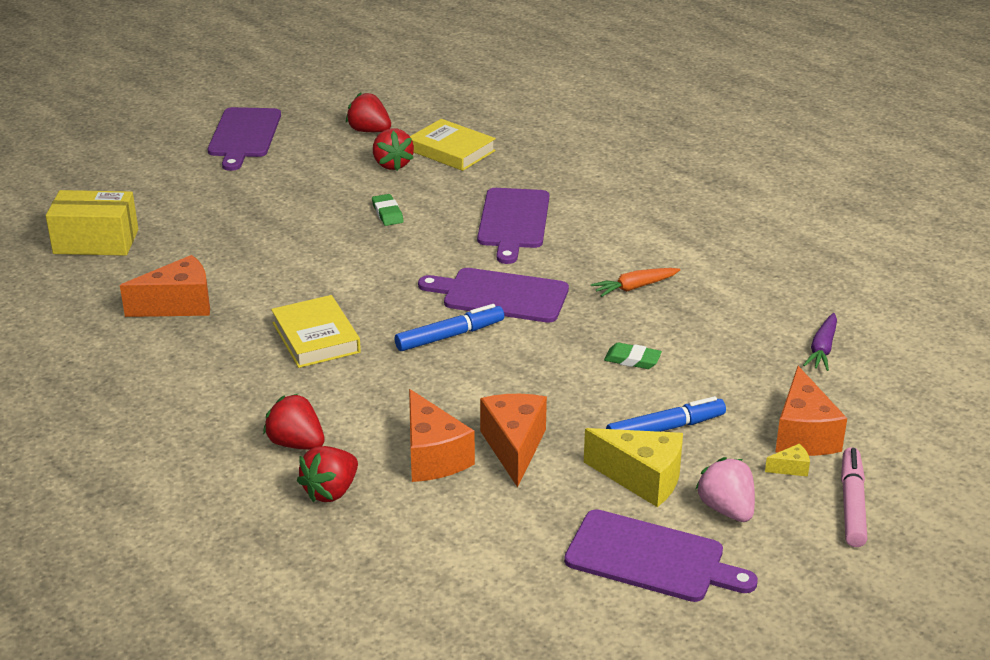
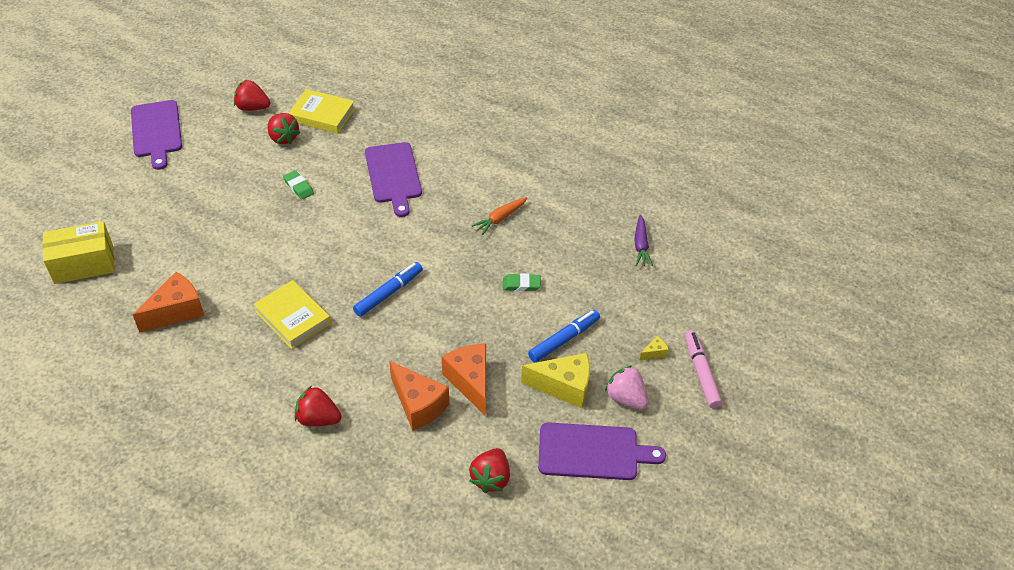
camera: 20 degrees left, 15 degrees up
red strawberry [297,446,358,502] -> red strawberry moved to [469,448,510,493]
purple cutting board [418,268,569,323] -> none
orange cheese [775,366,847,456] -> none

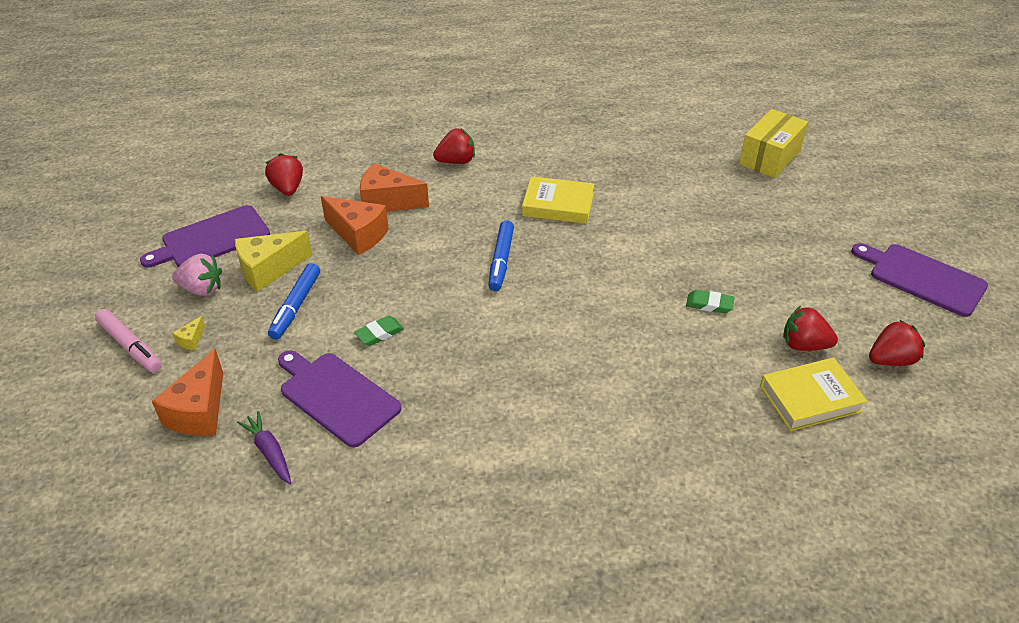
camera: 145 degrees right, 5 degrees down
orange cheese [133,272,204,333] -> orange cheese moved to [152,349,223,436]
purple cutting board [365,142,422,217] -> purple cutting board moved to [278,350,402,448]
orange carrot [472,197,527,235] -> none

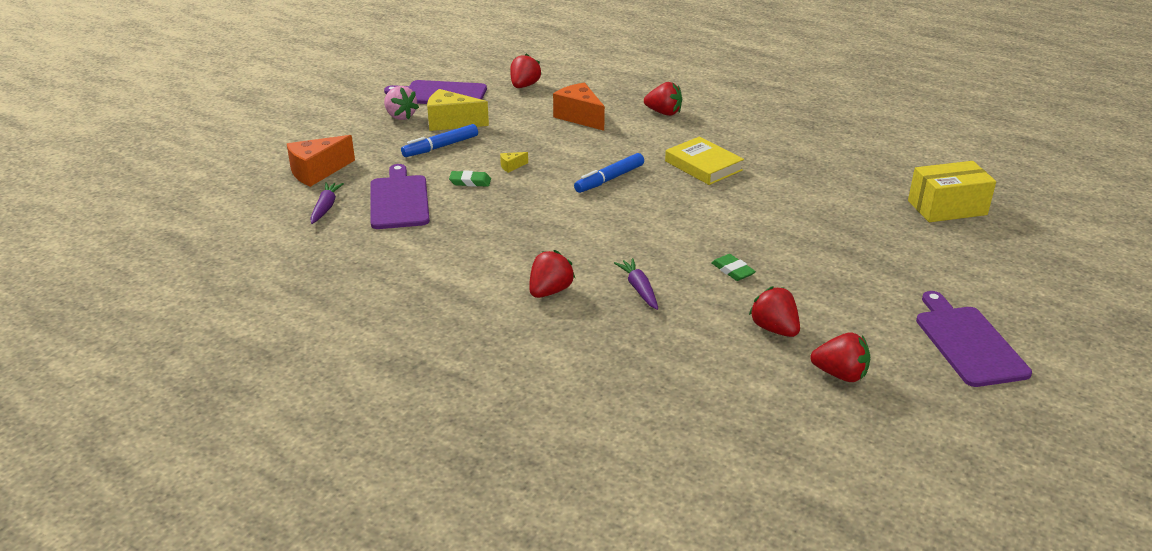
camera: 40 degrees right, 10 degrees down
pink marker [95,309,162,373] -> none
yellow cheese [172,316,205,350] -> yellow cheese moved to [500,152,528,173]
orange cheese [321,196,389,255] -> none
yellow book [760,358,867,431] -> none
none -> red strawberry [529,250,575,298]
none -> purple carrot [614,258,658,310]

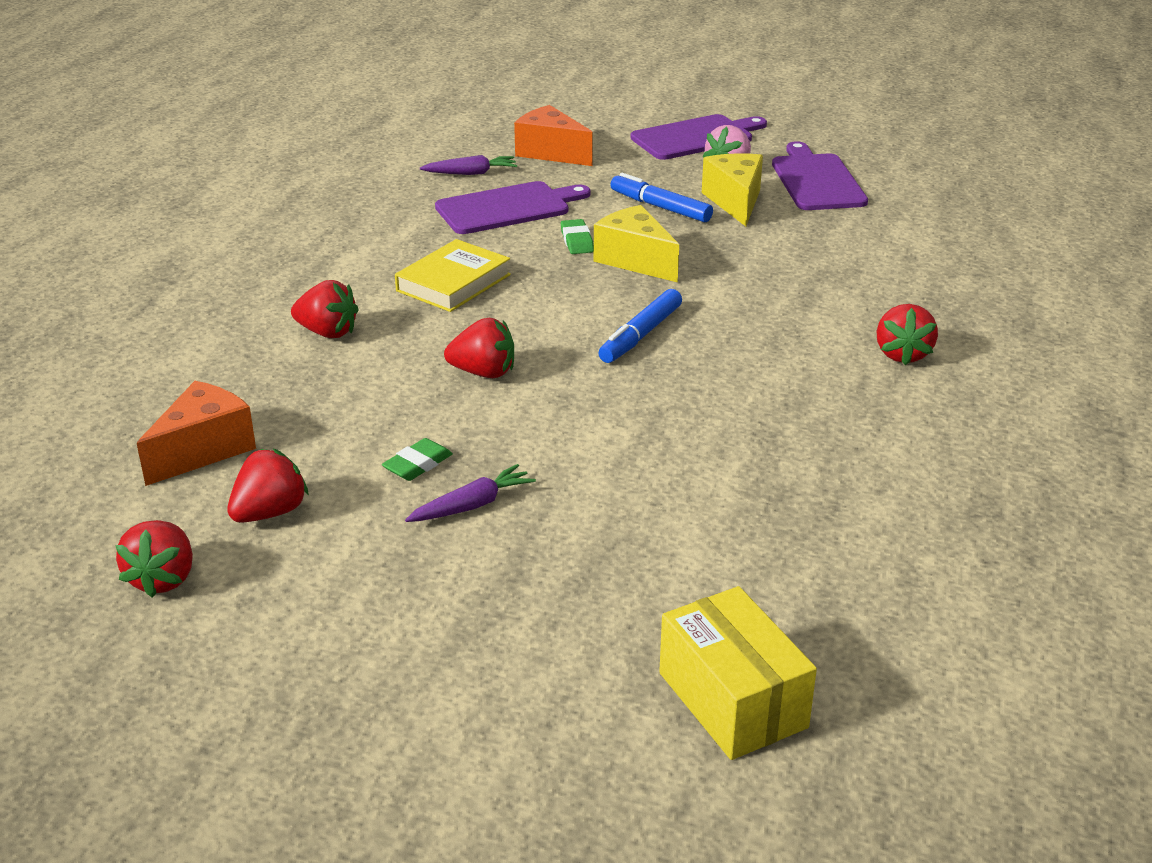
camera: 75 degrees right, 0 degrees up
yellow cheese [500,152,528,173] -> yellow cheese [594,205,679,283], size x2.29
red strawberry [510,53,541,88] -> red strawberry moved to [444,318,514,378]
orange cheese [553,82,605,131] -> orange cheese moved to [137,381,256,486]
blue marker [574,153,644,193] -> blue marker turned 90 degrees counterclockwise [599,289,682,363]
purple carrot [614,258,658,310] -> purple carrot moved to [405,464,536,522]
yellow book [665,137,744,185] -> yellow book moved to [395,239,511,312]
purple cutting board [916,291,1032,387] -> purple cutting board moved to [631,114,767,160]

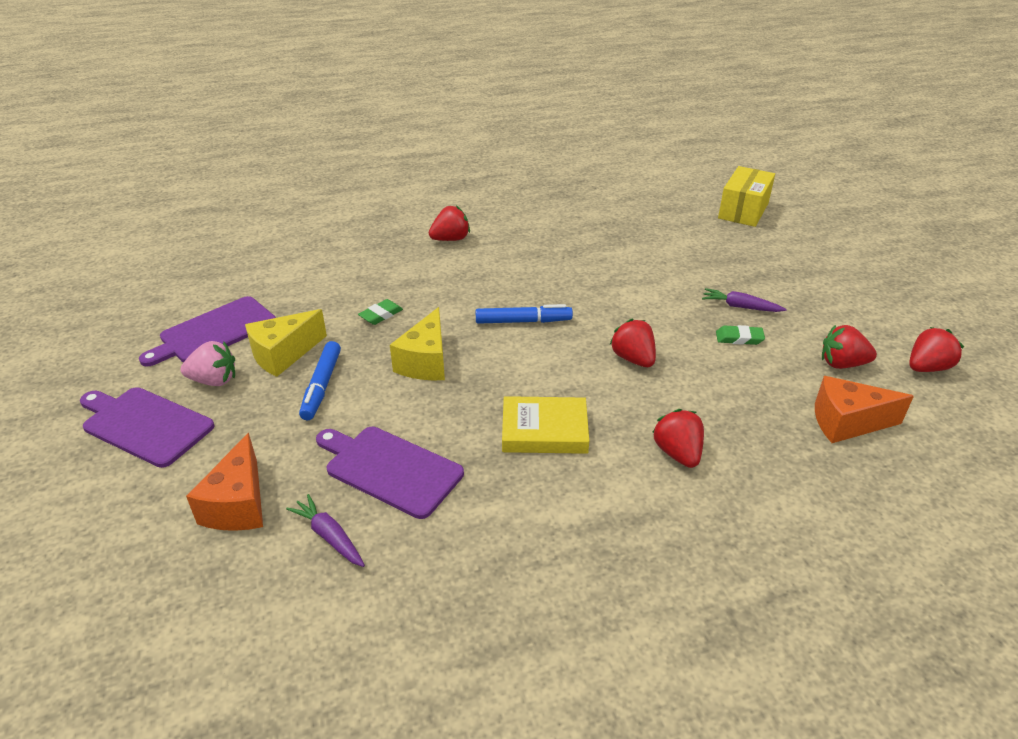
camera: 125 degrees left, 5 degrees up
green eraser [561,219,594,254] -> green eraser moved to [358,299,403,325]

